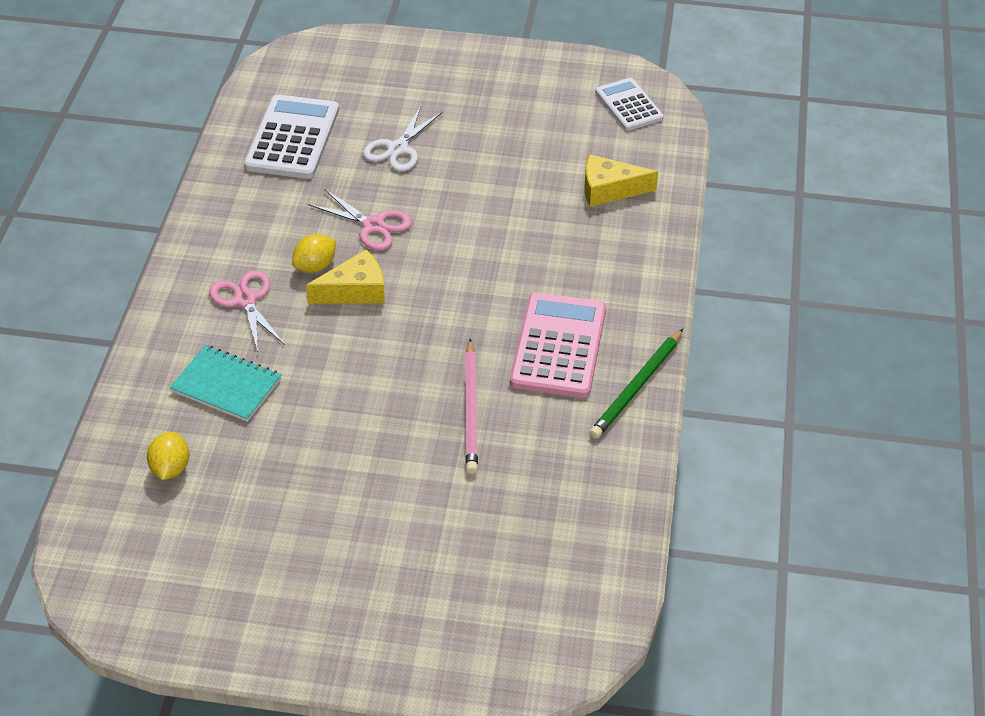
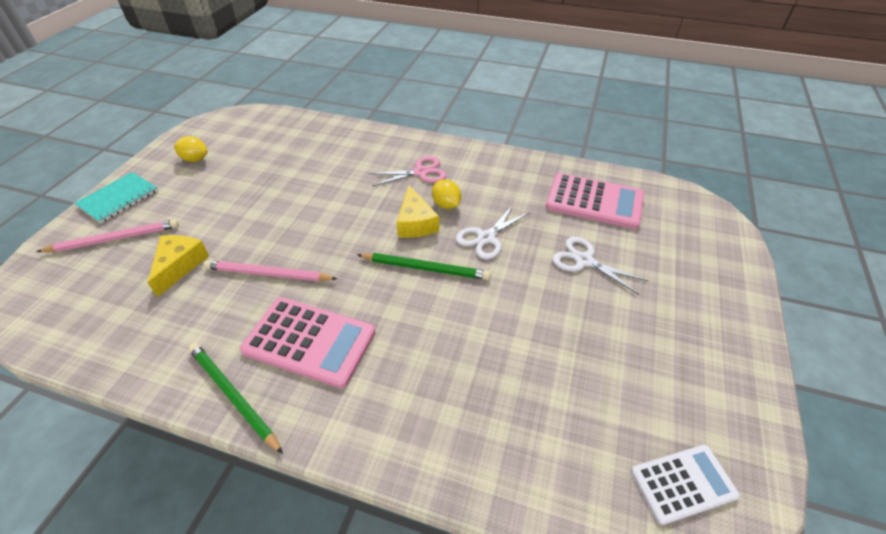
camera: 100 degrees right, 0 degrees up
yellow lemon [147,432,189,480] -> yellow lemon moved to [174,136,208,162]
turquoise notebook [170,345,281,422] -> turquoise notebook moved to [74,172,158,223]
white calculator [244,94,339,179] -> pink calculator [546,173,644,229]
pink scissors [308,189,412,250] -> white scissors [456,204,529,260]
yellow cheese [585,154,658,207] -> yellow cheese moved to [147,235,209,297]
none -> pink pencil [36,219,179,252]
none -> green pencil [357,253,491,280]

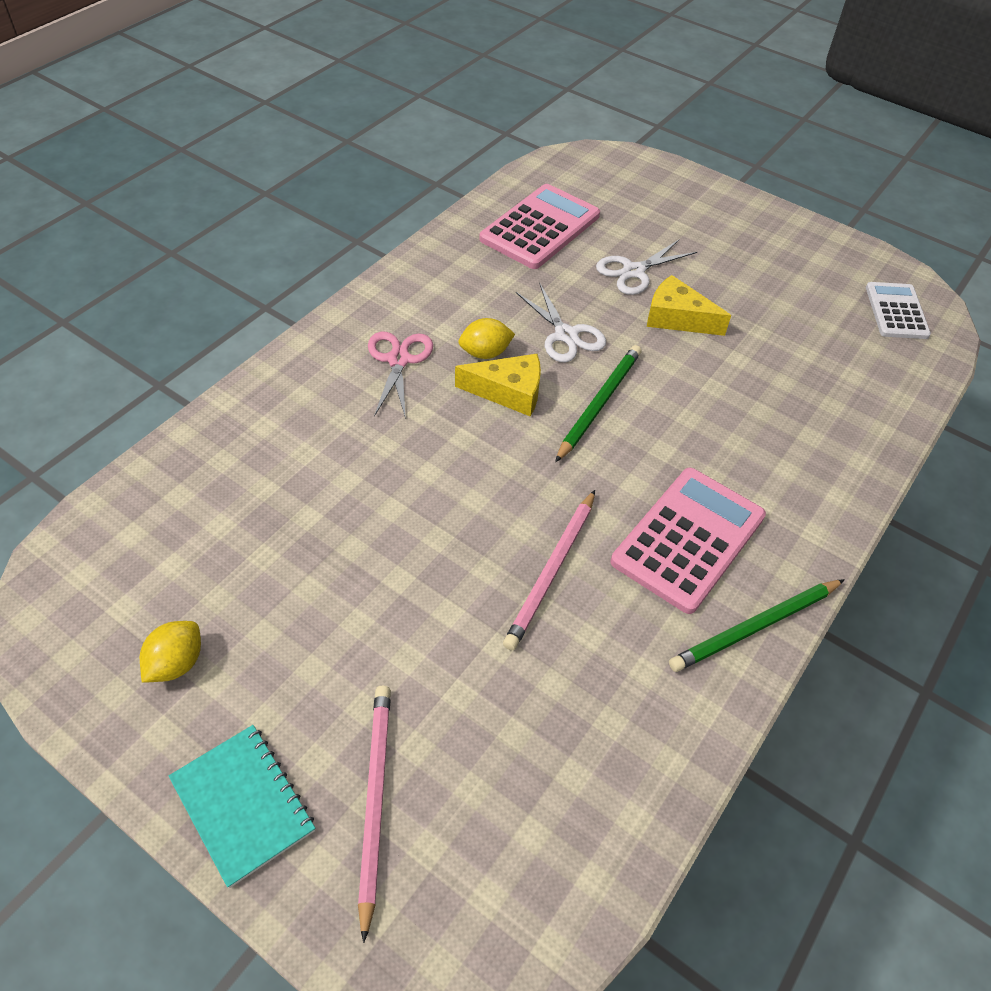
camera: 75 degrees left, 5 degrees up
yellow cheese [147,235,209,297] -> yellow cheese moved to [647,275,731,336]

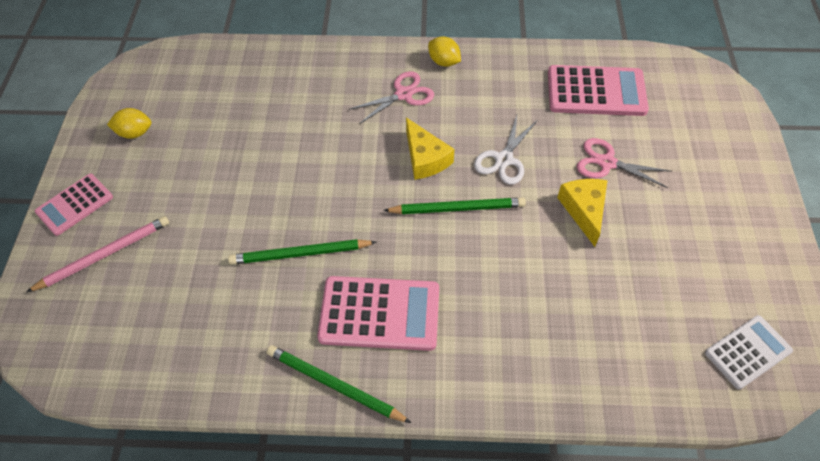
camera: 60 degrees right, 5 degrees up
turquoise notebook [169,725,315,888] -> pink calculator [35,174,113,236]
yellow lemon [458,318,515,359] -> yellow lemon moved to [428,36,461,67]
pink pencil [503,490,595,650] -> green pencil [228,239,376,265]
white scissors [596,239,697,295] -> pink scissors [577,138,672,188]

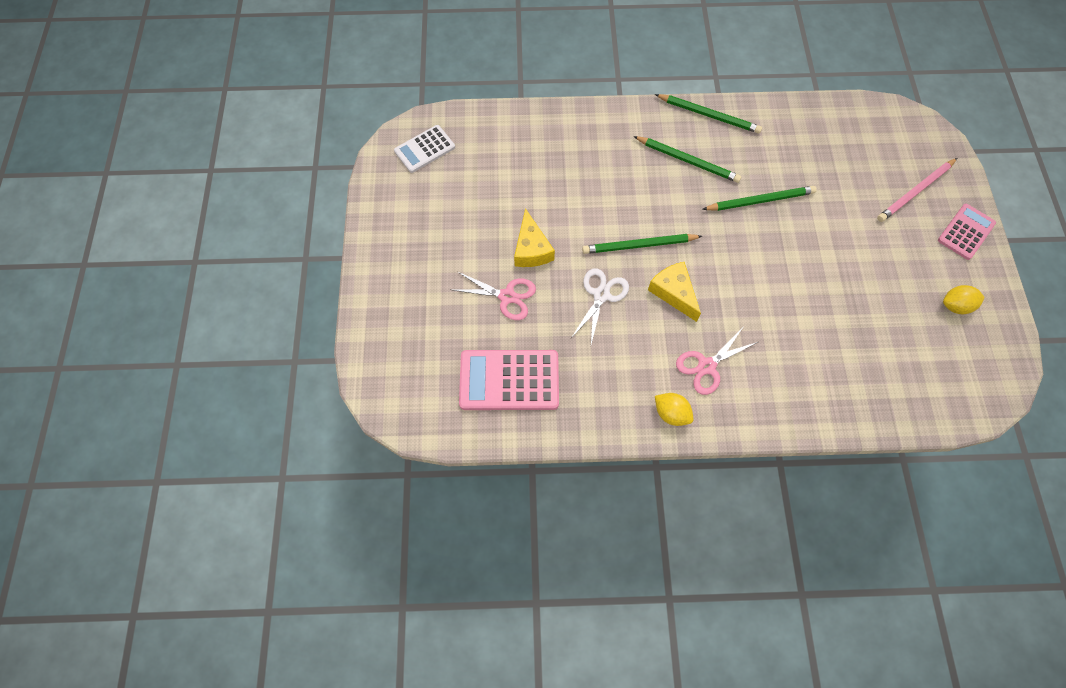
camera: 175 degrees right, 10 degrees up
pink calculator [317,276,439,351] -> green pencil [633,136,742,183]

